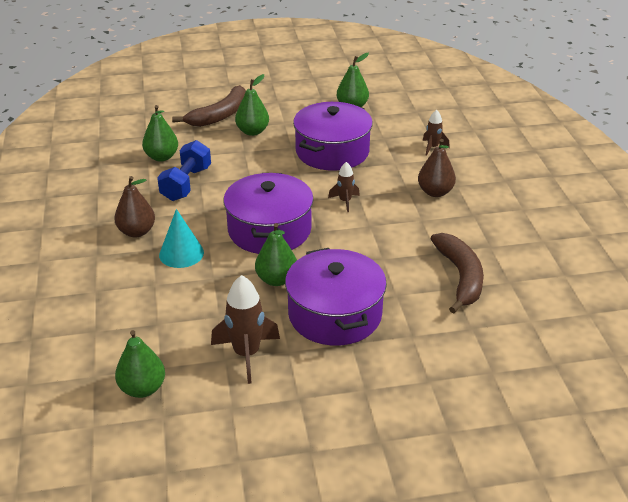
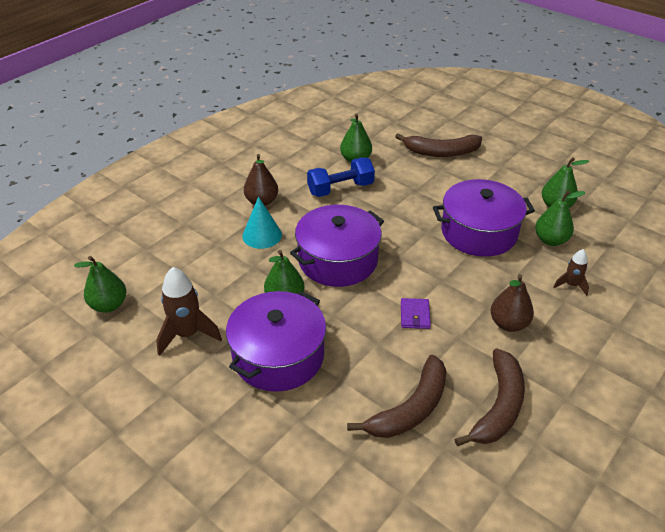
camera: 50 degrees right, 5 degrees up
green pear [235,74,269,136] -> green pear moved to [535,191,586,246]
brown rocket [328,162,360,212] -> none
none -> purple wallet [401,298,431,329]
none -> brown banana [455,348,525,446]

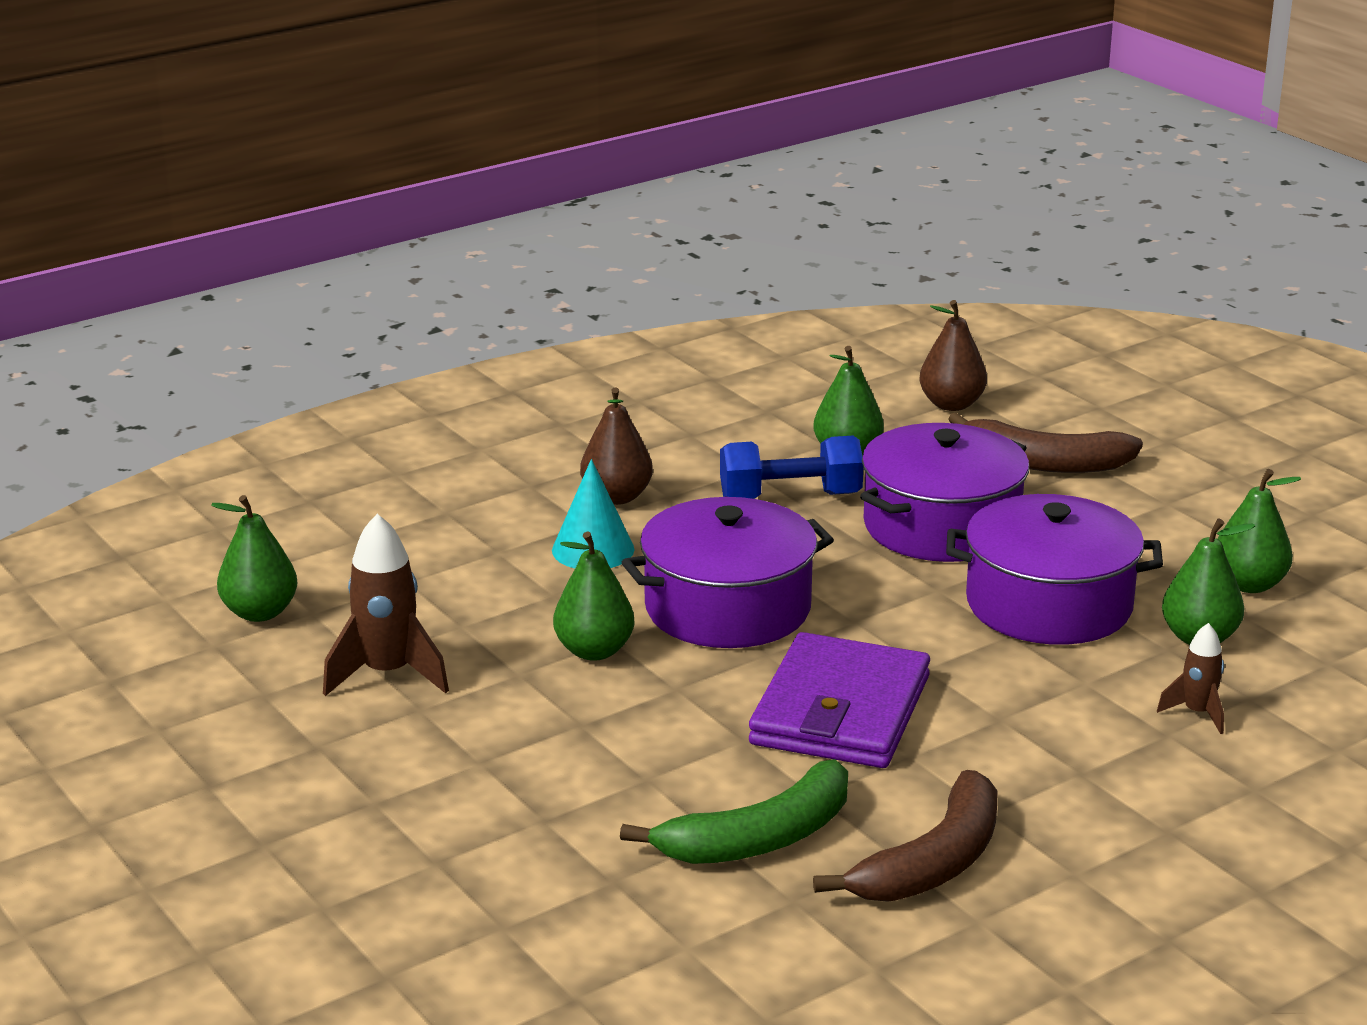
camera: 15 degrees right, 15 degrees down
purple pot [226,291,326,392] -> purple pot moved to [860,423,1029,562]
brown banana [347,355,446,438] -> green banana [620,759,848,864]
purple wallet [401,298,431,329] -> purple wallet [749,632,930,768], size x2.41
brown pear [490,274,534,332] -> brown pear moved to [919,300,987,411]

